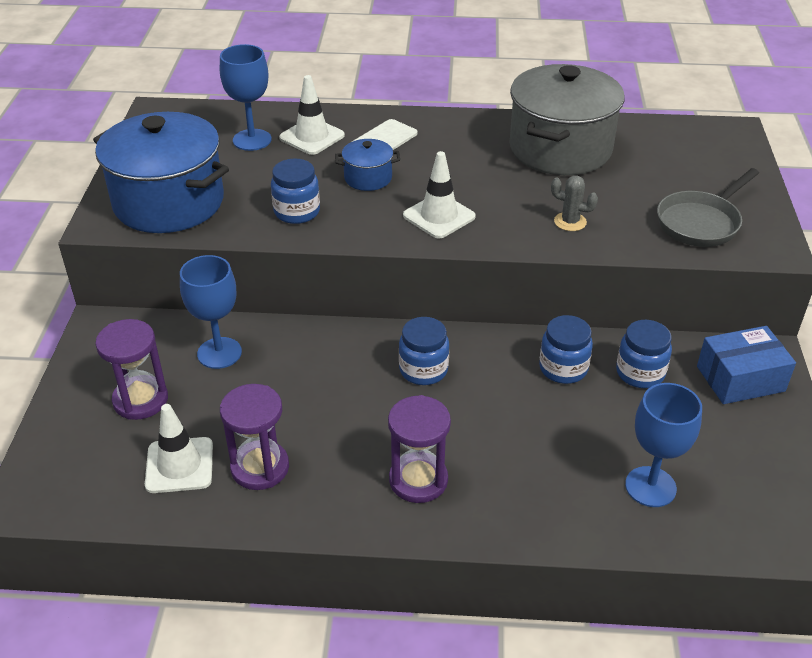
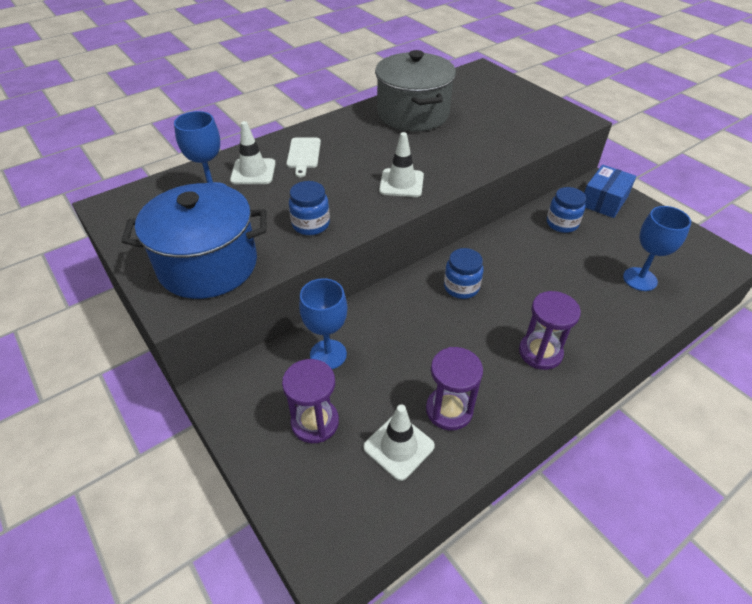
camera: 40 degrees left, 5 degrees up
blue pot [335,139,400,191] -> none
blue jar [539,315,593,384] -> none
grey cactus [551,176,598,231] -> none
grey pan [657,168,759,247] -> none

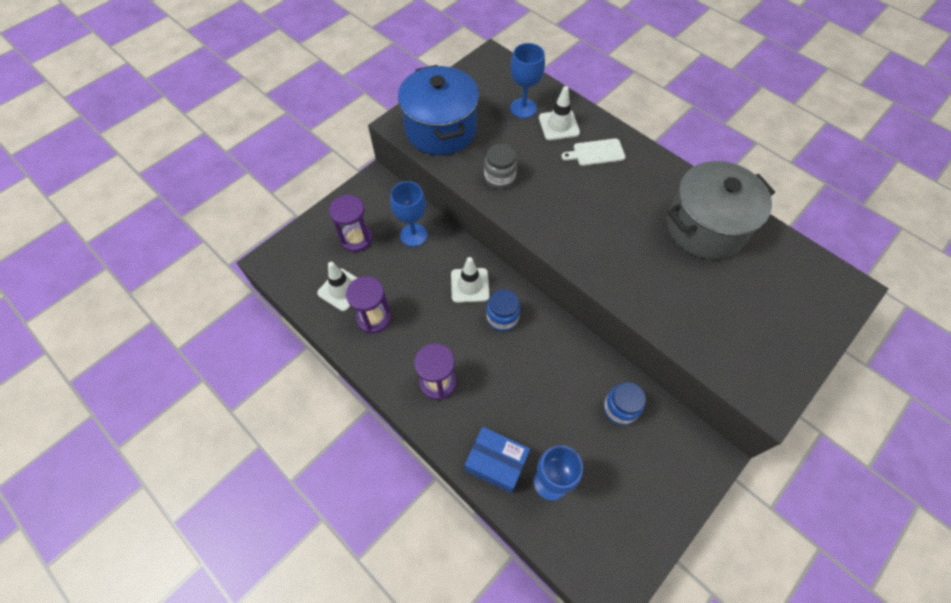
camera: 80 degrees right, 15 degrees up
blue jar [289,181,330,235] -> grey jar [484,144,517,189]
white traffic cone [379,132,424,197] -> white traffic cone moved to [451,257,490,303]
blue box [584,165,636,218] -> blue box moved to [465,427,530,493]

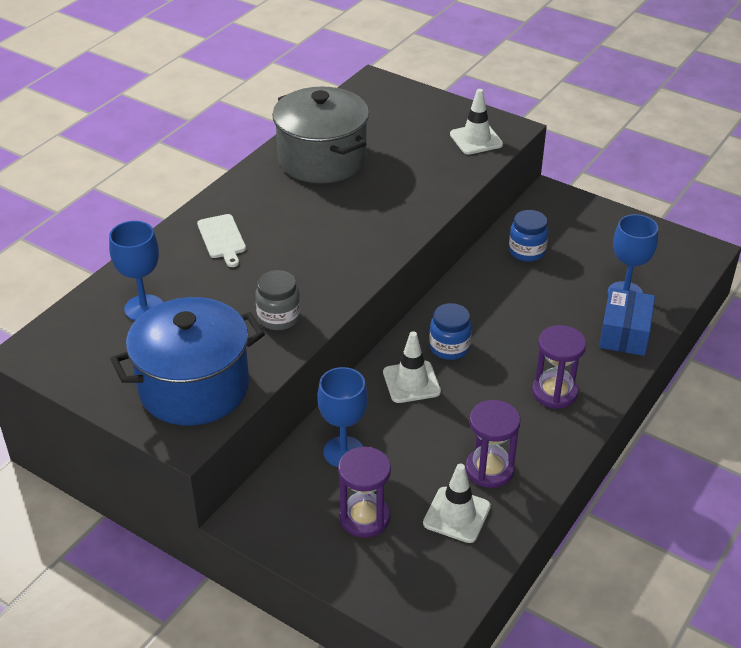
camera: 100 degrees left, 20 degrees down
white traffic cone [539,86,580,140] -> white traffic cone moved to [450,89,503,155]

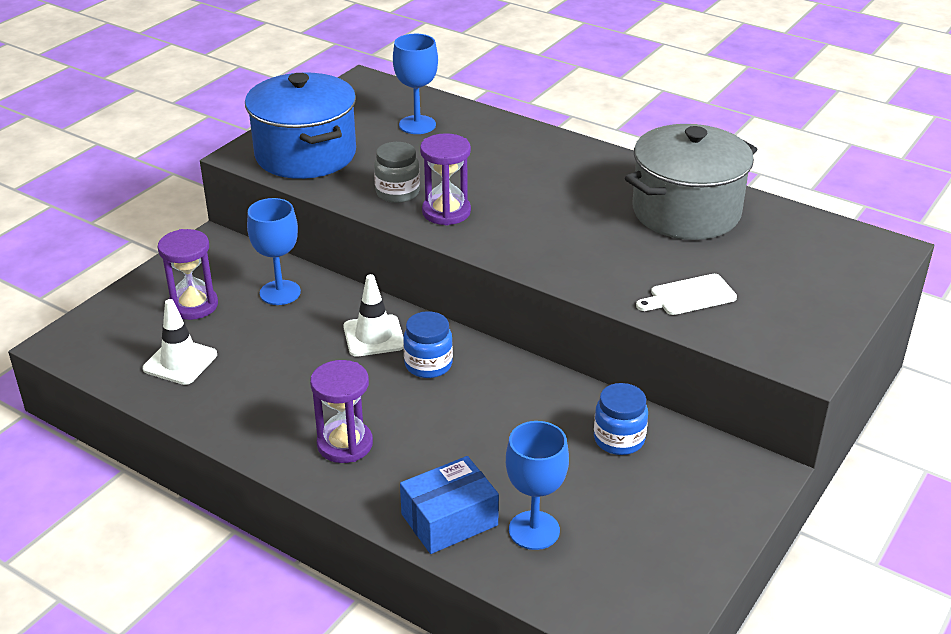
camera: 90 degrees right, 5 degrees down
white cutting board [197,214,246,267] -> white cutting board moved to [636,274,737,315]
white traffic cone [450,89,503,155] -> none
purple hourglass [466,400,520,488] -> purple hourglass moved to [420,133,471,225]
blue box [599,288,655,356] -> blue box turned 45 degrees counterclockwise [400,456,499,554]

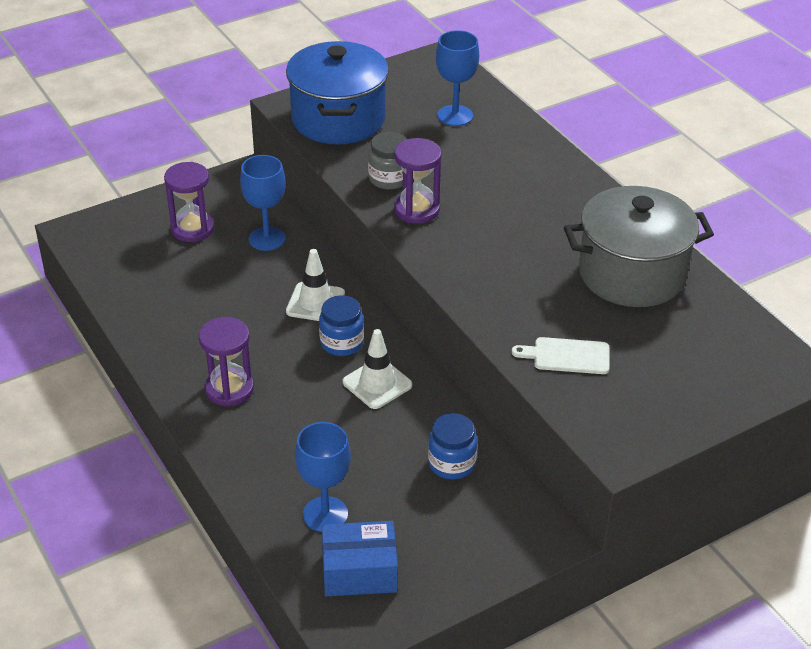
camera: 25 degrees right, 5 degrees up
white traffic cone [143,299,217,385] -> white traffic cone moved to [343,329,412,409]
blue box [400,456,499,554] -> blue box moved to [322,521,398,596]

